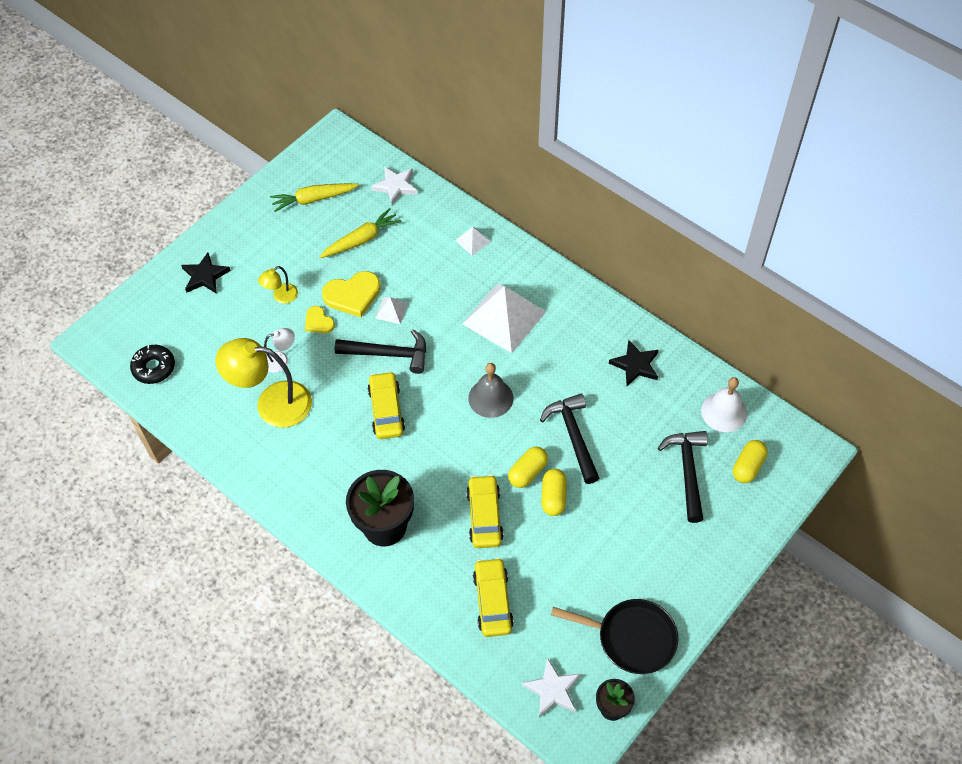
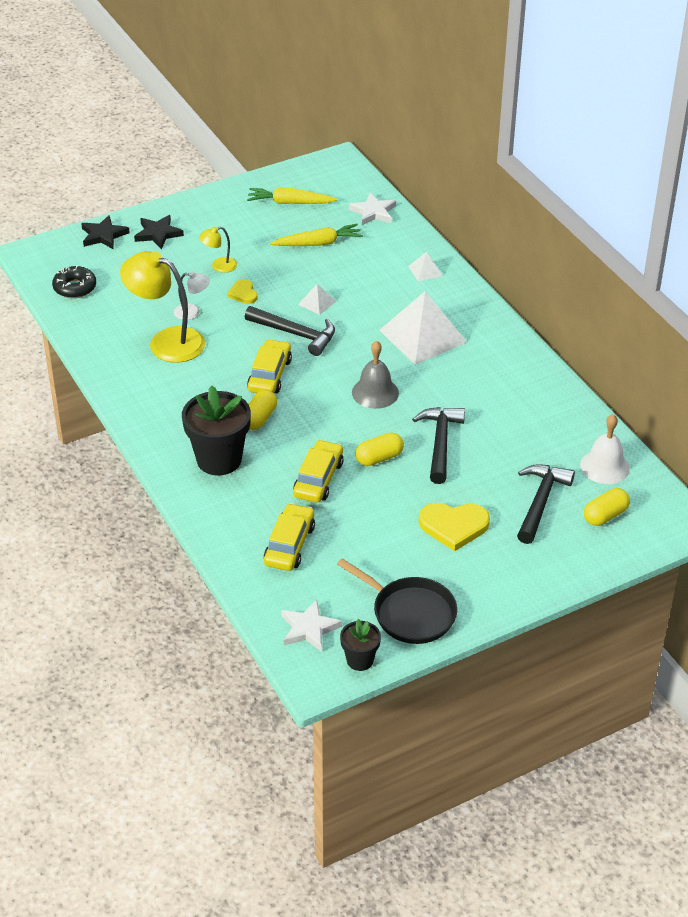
camera: 20 degrees right, 15 degrees down
yellow heart [322,271,381,317] -> yellow heart moved to [419,503,490,551]
yellow capsule [541,469,567,516] -> yellow capsule moved to [248,390,277,430]
black star [609,340,658,386] -> black star moved to [81,215,130,250]

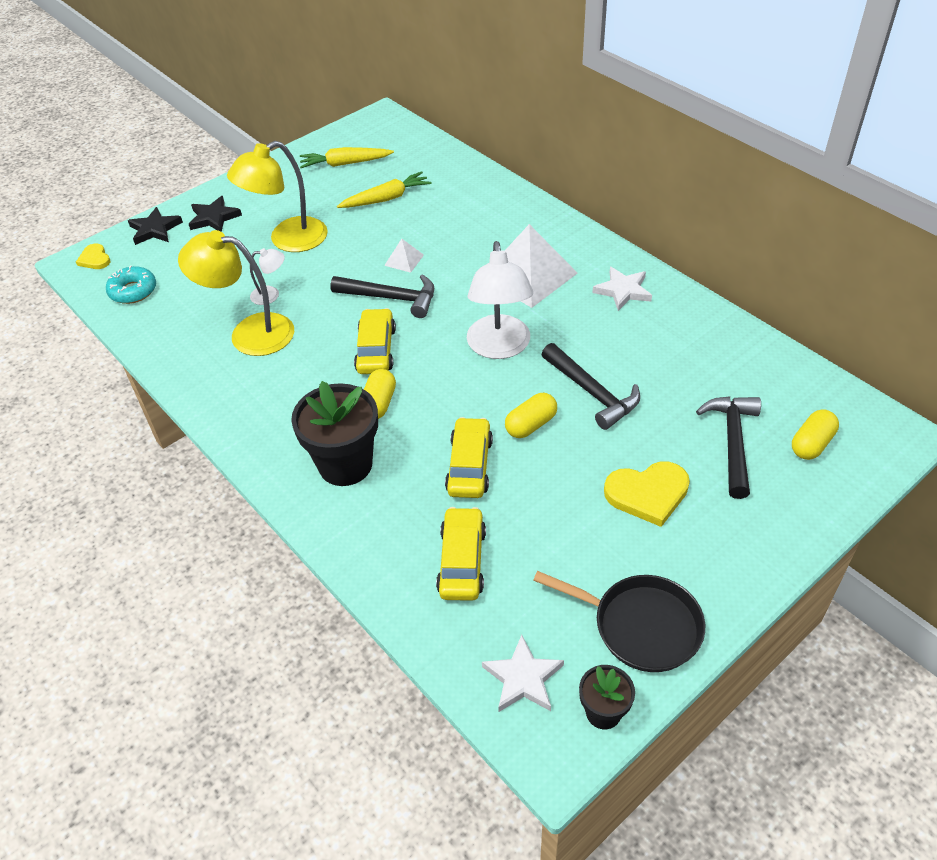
camera: 10 degrees left, 5 degrees up
black donut [52,265,96,298] -> turquoise donut [106,266,156,304]
yellow lamp [199,227,237,273] -> yellow lamp [227,141,328,252], size x2.08
yellow heart [227,279,258,304] -> yellow heart moved to [76,244,111,269]
white star [349,192,396,225] -> white star moved to [592,267,652,311]
grey bell [352,340,399,409] -> white lamp [467,241,533,359]
white pyramid [408,252,443,282] -> none
black hammer [412,407,465,484] -> black hammer turned 150 degrees clockwise [541,343,640,430]
white bell [580,414,630,484] -> none

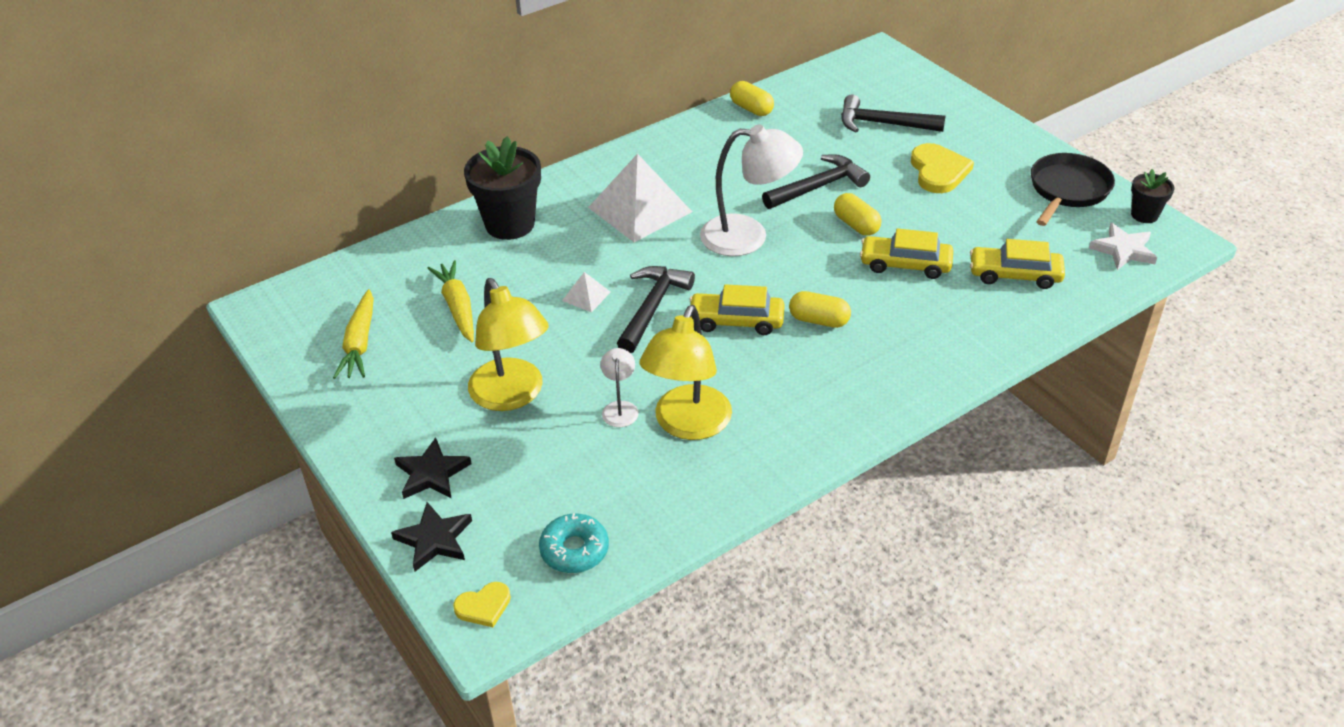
camera: 85 degrees left, 5 degrees down
black flower pot [291,381,378,486] -> black flower pot moved to [464,136,541,240]
white star [592,267,652,311] -> none
yellow capsule [792,409,839,460] -> yellow capsule moved to [730,81,774,116]

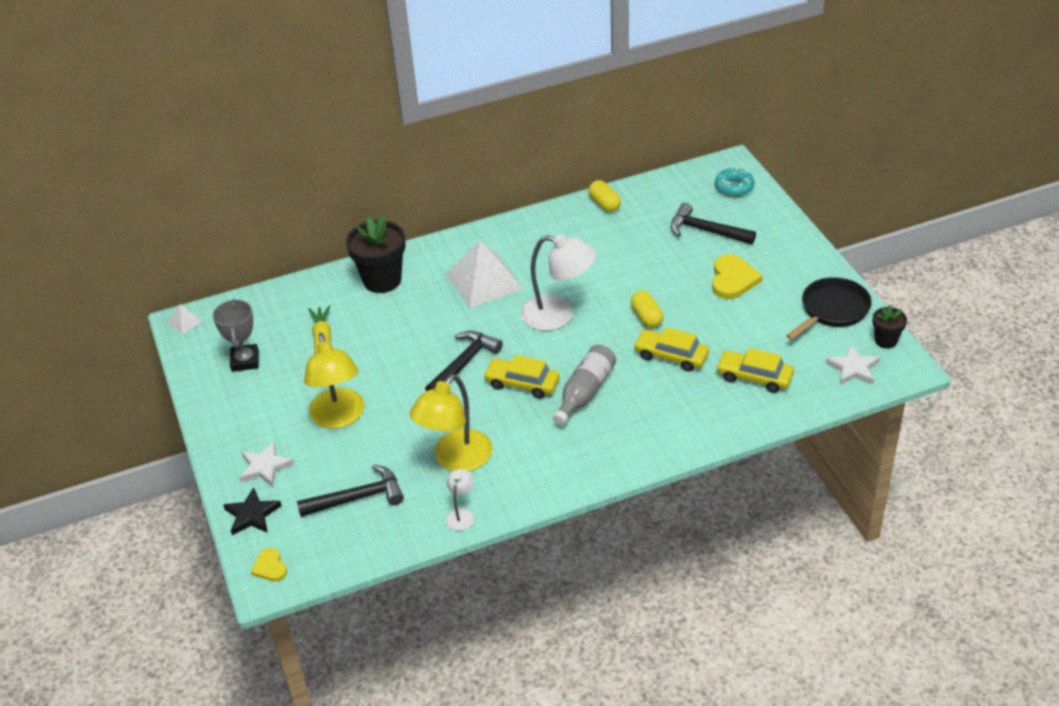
camera: 15 degrees right, 0 degrees up
yellow carrot [333,289,374,379] -> grey trophy [213,299,259,372]
black star [394,438,472,499] -> white star [239,441,294,487]
yellow heart [453,582,511,627] -> yellow heart turned 75 degrees clockwise [251,548,287,582]
turquoise donut [539,513,609,573] -> turquoise donut moved to [715,167,755,197]
white pyramid [562,272,611,312] -> white pyramid moved to [167,304,203,335]
white lamp [600,348,639,427] -> white lamp moved to [445,469,474,531]
black hammer [762,154,870,209] -> black hammer moved to [297,464,404,517]
yellow capsule [789,291,851,328] -> grey bottle [553,345,616,425]

